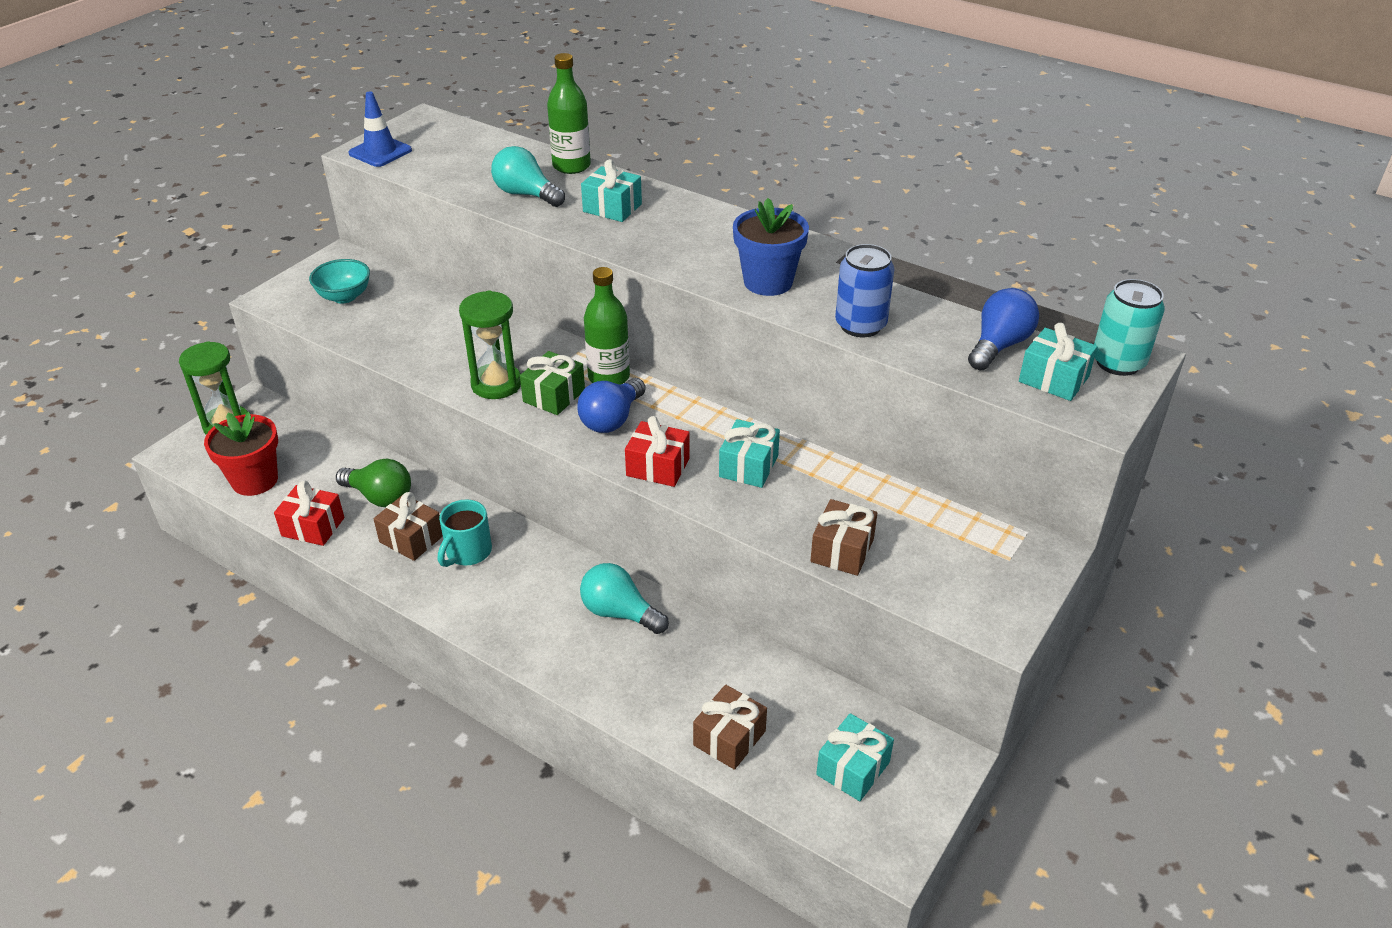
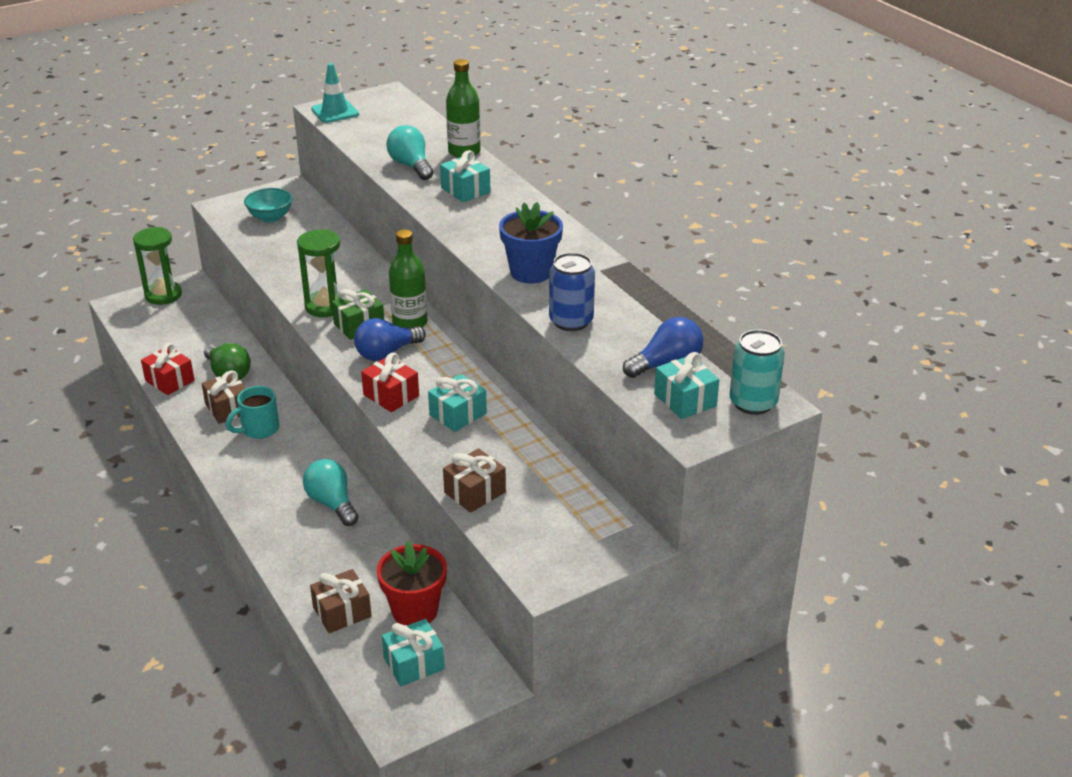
camera: 25 degrees right, 5 degrees down
red flower pot [204,412,278,496] -> red flower pot moved to [377,541,447,626]
blue traffic cone [348,92,412,167] -> turquoise traffic cone [311,63,359,123]

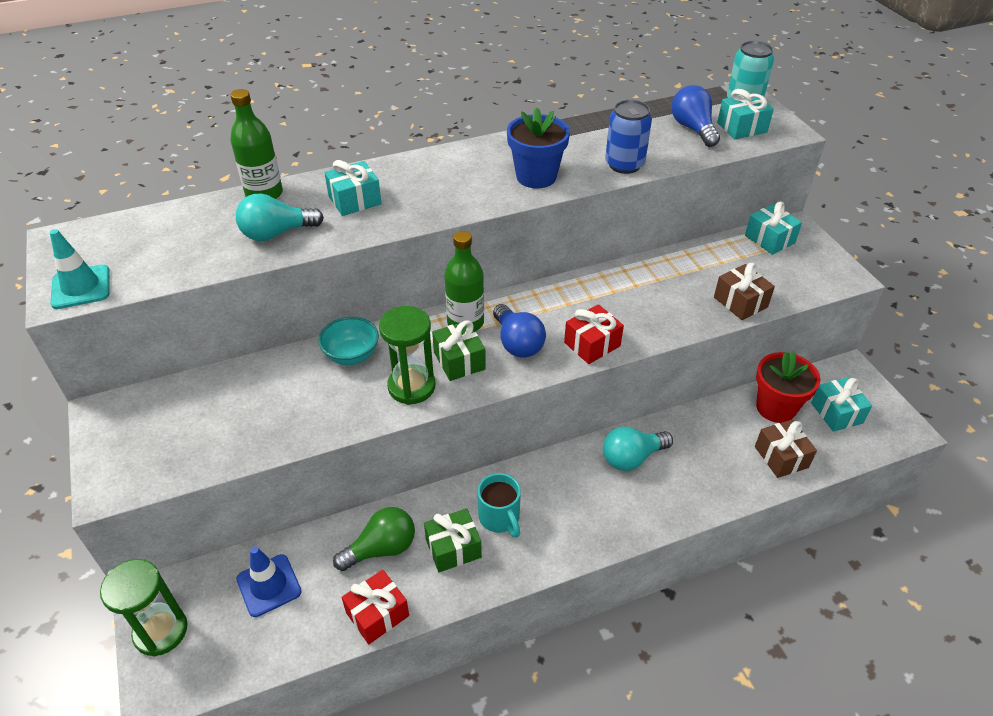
camera: 80 degrees left, 10 degrees up
brown gift [202,370,246,424] -> green gift [424,508,482,572]
turquoise bowl [244,188,292,223] -> turquoise bowl moved to [318,317,379,365]
turquoise gift [428,374,487,432] -> turquoise gift moved to [745,202,802,255]
none -> blue traffic cone [236,546,302,617]

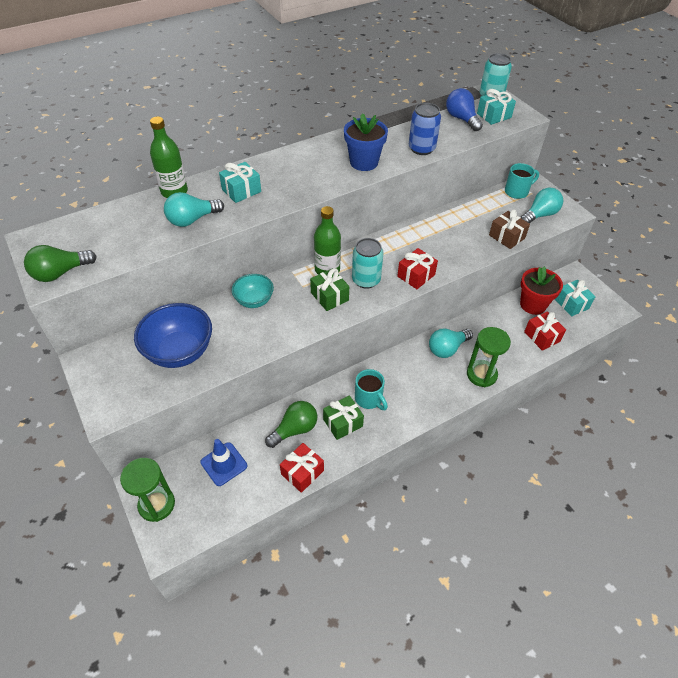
camera: 10 degrees left, 5 degrees up
turquoise traffic cone [50,229,110,309] -> green light bulb [24,245,97,282]
green hourglass [379,306,435,405] -> green hourglass moved to [467,327,511,387]
blue light bulb [493,304,546,358] -> turquoise can [352,238,383,289]
turquoise gift [745,202,802,255] -> turquoise mug [505,163,539,199]
brown gift [755,419,817,478] -> red gift [524,311,566,351]
none -> blue bowl [134,303,212,368]
none -> turquoise light bulb [521,188,563,223]

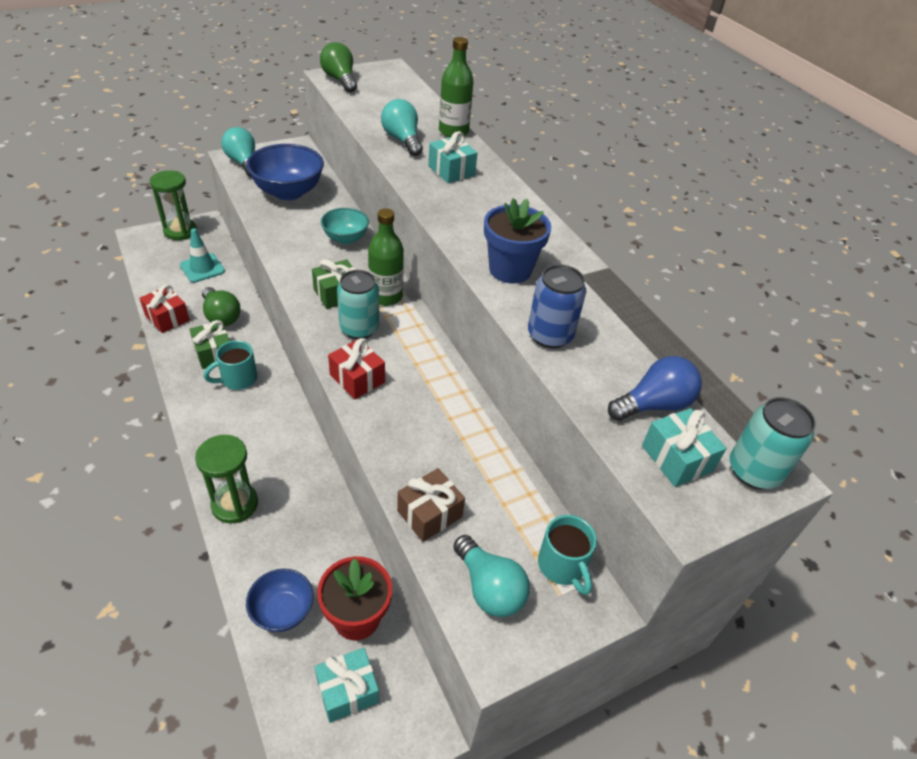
camera: 90 degrees right, 5 degrees down
blue traffic cone [201,439,247,486] -> turquoise traffic cone [180,228,225,283]
turquoise light bulb [429,329,473,358] -> turquoise light bulb moved to [221,127,255,177]
red gift [524,311,566,351] -> blue bowl [246,569,314,632]

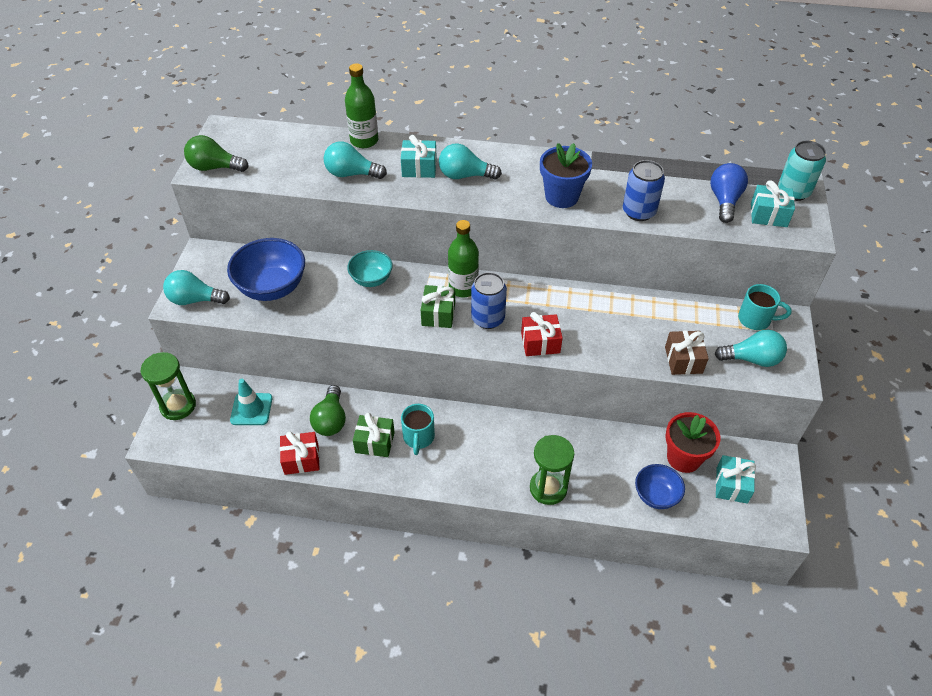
camera: 50 degrees left, 5 degrees up
green light bulb [202,287,240,326] -> green light bulb turned 90 degrees clockwise [310,385,346,436]
turquoise can [337,270,379,339] -> blue can [471,272,507,329]
none -> turquoise light bulb [439,143,502,180]

